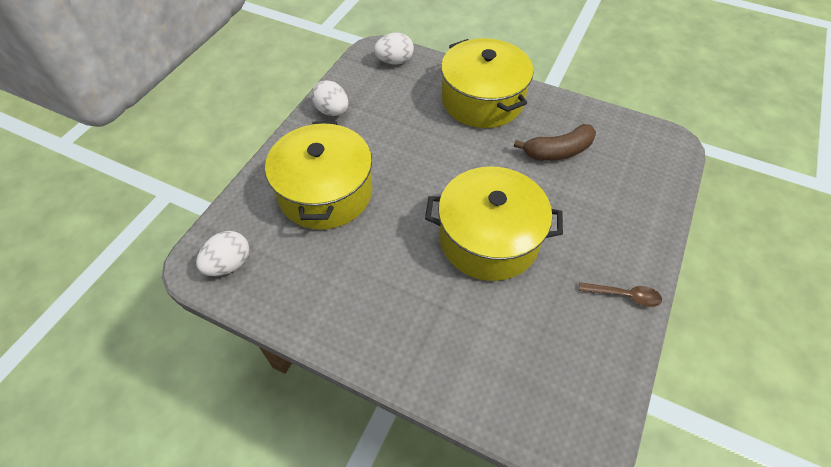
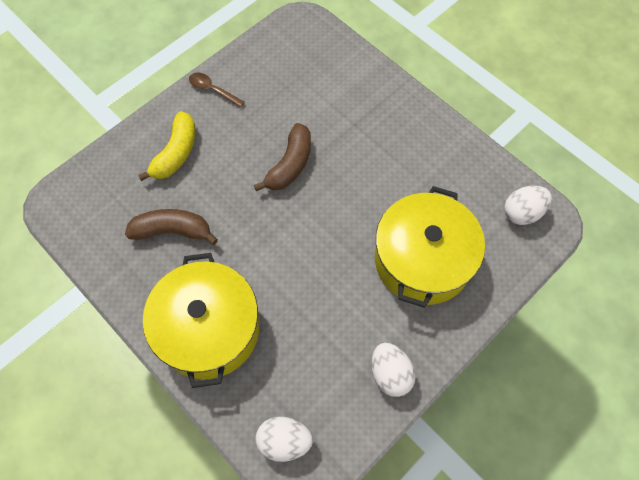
camera: 160 degrees left, 10 degrees up
yellow pot [425,166,563,281] -> brown banana [254,123,311,191]
none -> yellow banana [138,111,195,181]

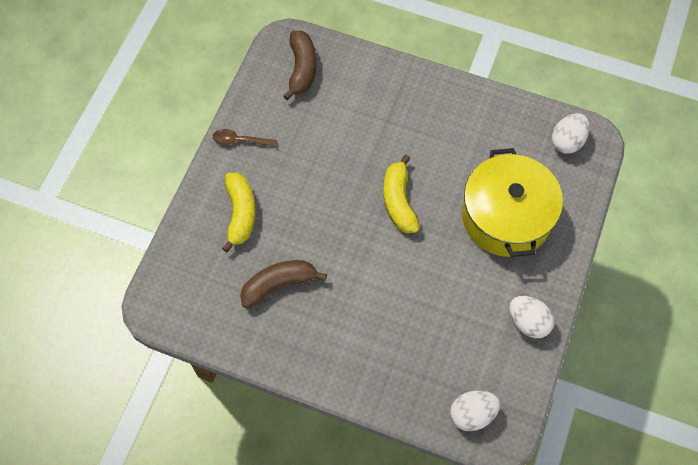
camera: 25 degrees left, 0 degrees up
yellow pot [143,253,259,388] -> none
brown banana [254,123,311,191] -> brown banana moved to [283,31,316,100]
none -> yellow banana [383,155,420,233]

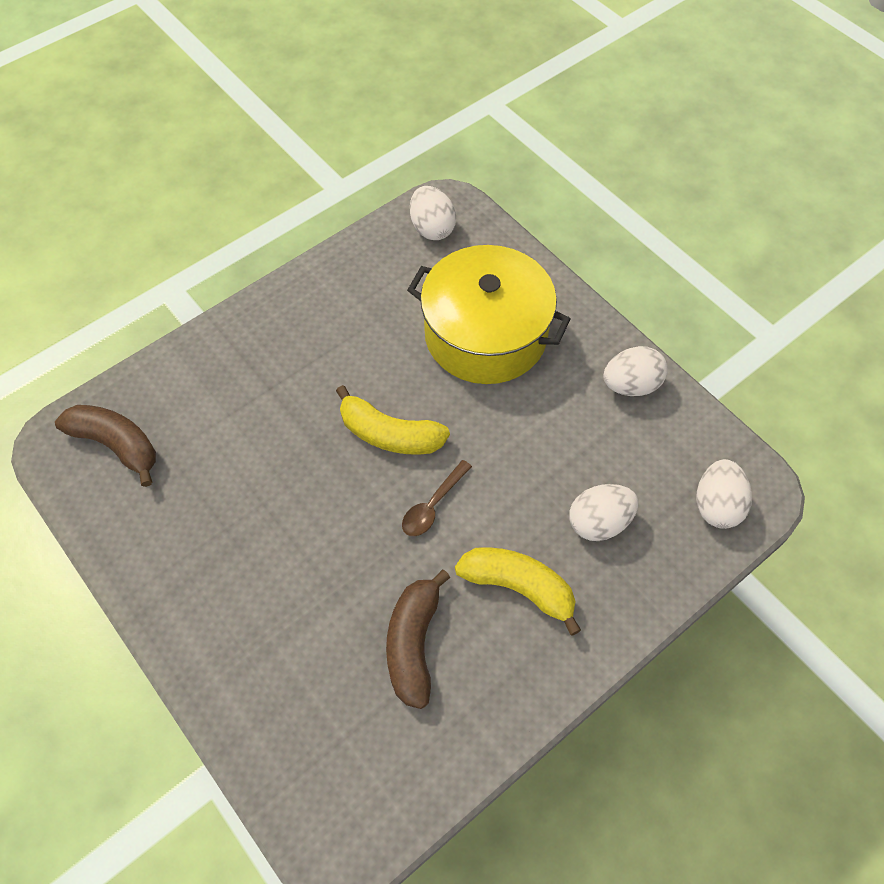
camera: 60 degrees left, 5 degrees down
brown spoon [213,129,277,147] -> brown spoon moved to [402,460,472,536]
yellow banana [222,173,256,253] -> yellow banana moved to [455,547,581,636]
none -> white egg [569,484,638,541]

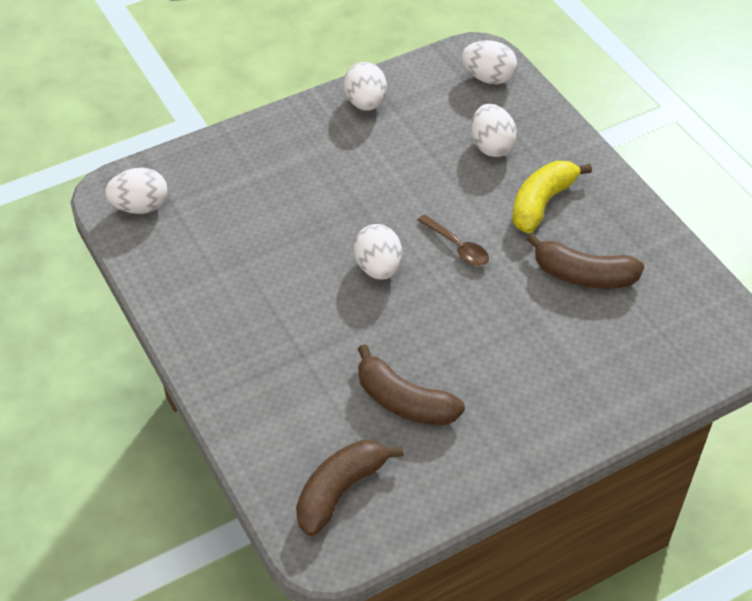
camera: 80 degrees left, 10 degrees down
yellow banana [336,385,450,455] -> white egg [354,224,402,280]
yellow pot [407,245,570,384] -> none
none -> brown banana [358,344,465,426]

